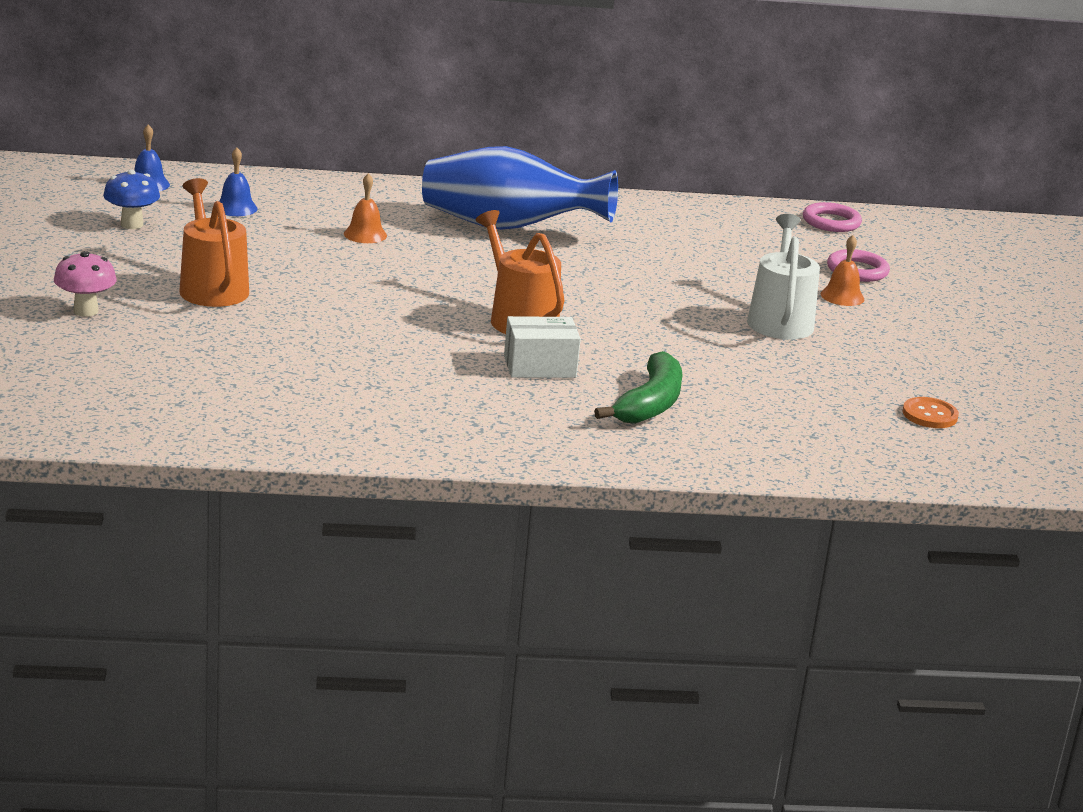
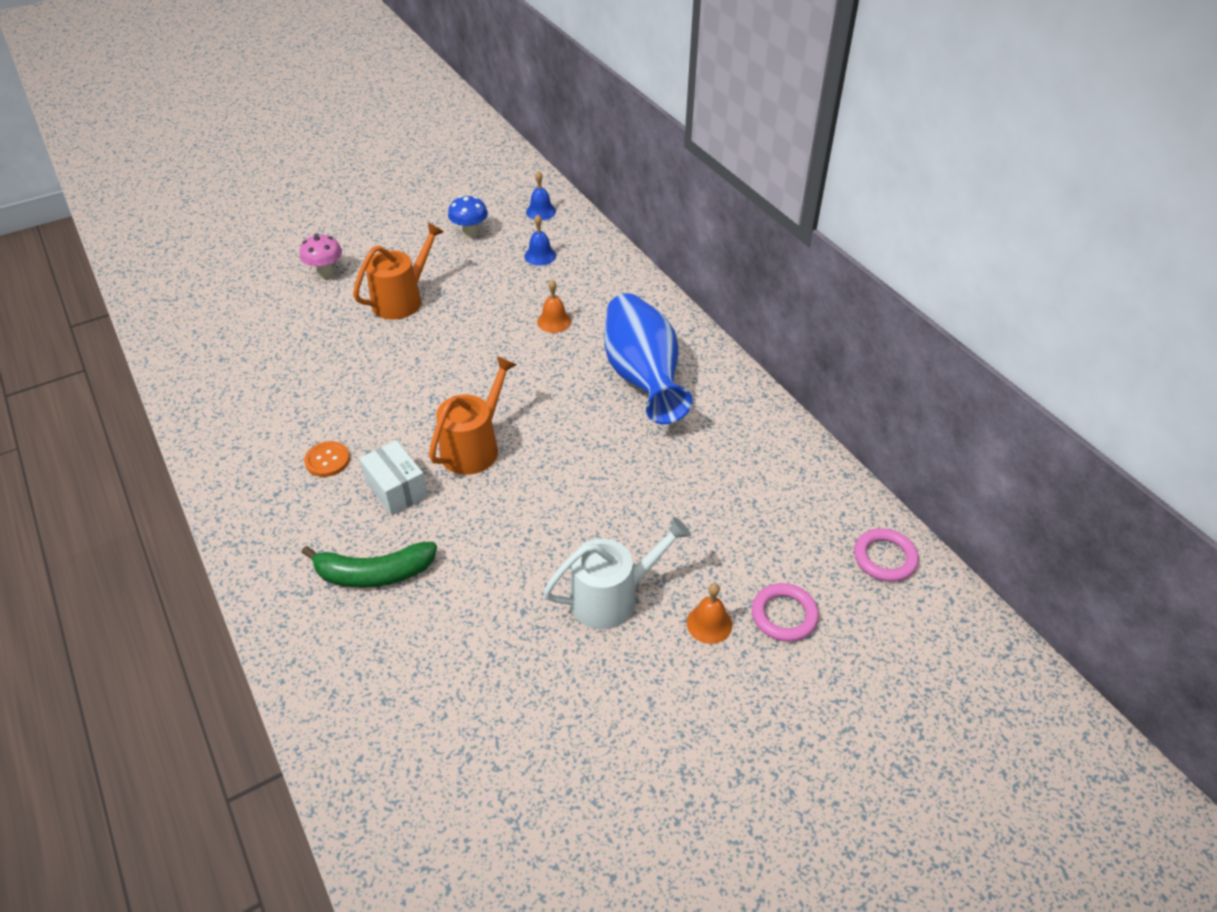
camera: 65 degrees right, 20 degrees up
orange button [903,397,959,428] -> orange button moved to [304,441,350,477]

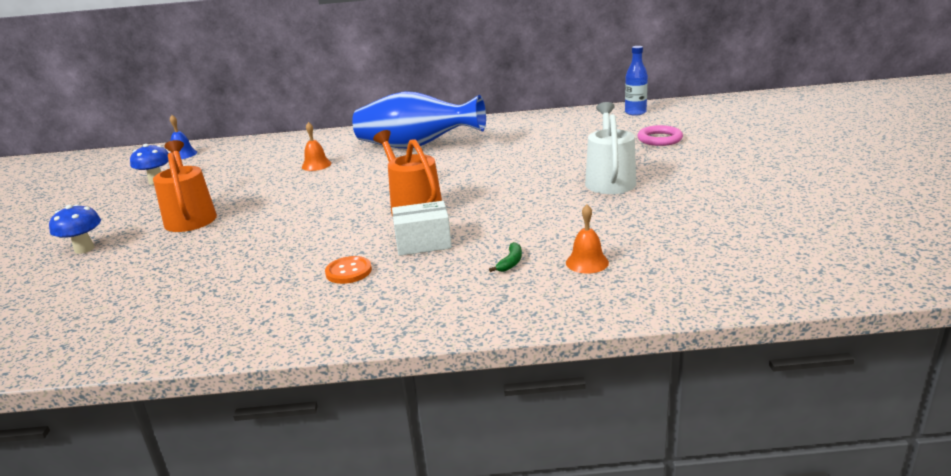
camera: 60 degrees left, 20 degrees down
pink mushroom [300,234,342,278] -> blue mushroom [49,205,101,254]
green banana [302,542,437,588] -> green banana [489,242,522,272], size x0.44
blue bell [524,215,556,266] -> none
orange bell [687,583,732,644] -> orange bell moved to [566,205,609,274]
pink ring [854,528,919,582] -> blue bottle [625,46,648,116]

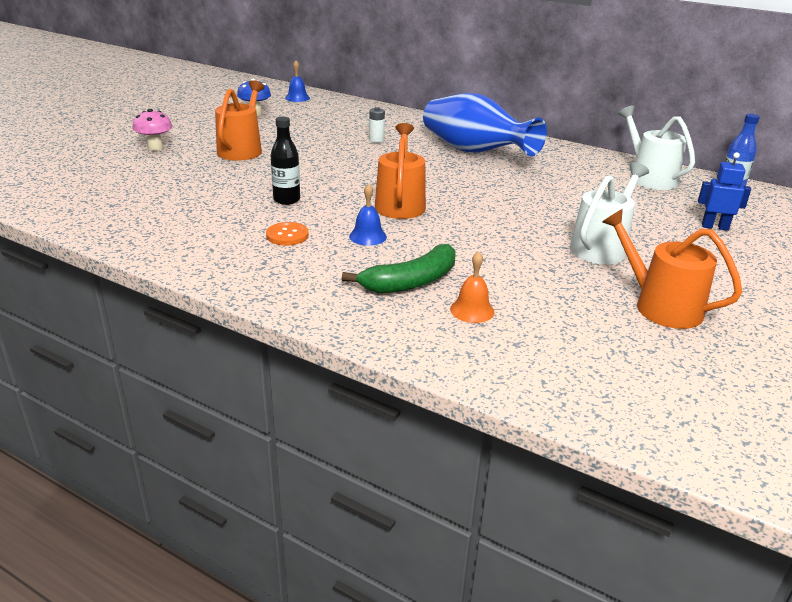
camera: 30 degrees right, 5 degrees up
blue mushroom [49,205,101,254] -> pink mushroom [133,109,172,151]
orange bell [302,122,332,171] -> white battery [369,107,385,143]
white box [392,201,452,256] -> blue bell [349,184,387,246]
green banana [489,242,522,272] -> green banana [342,244,456,293], size x2.25
pink ring [637,125,683,146] -> blue robot [698,152,751,231]
none -> black bottle [271,117,300,205]
none -> orange watering can [602,209,742,329]
none -> white watering can [618,105,695,190]

